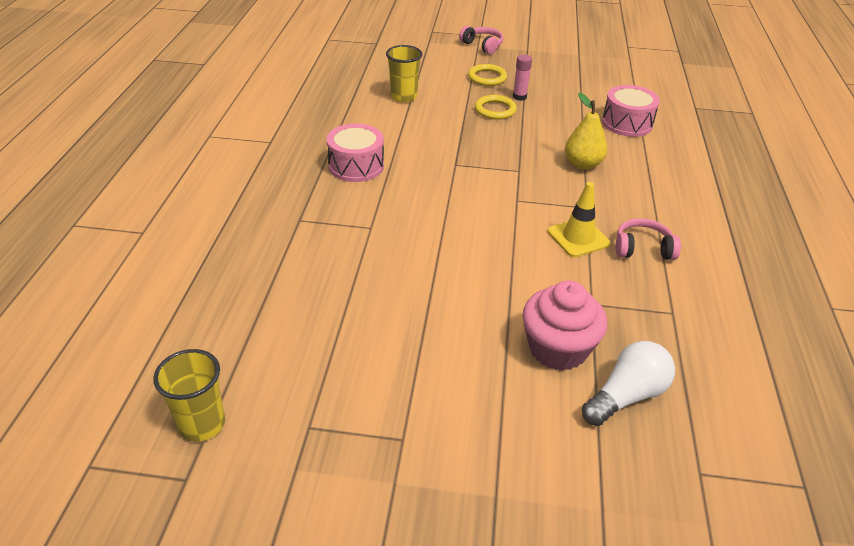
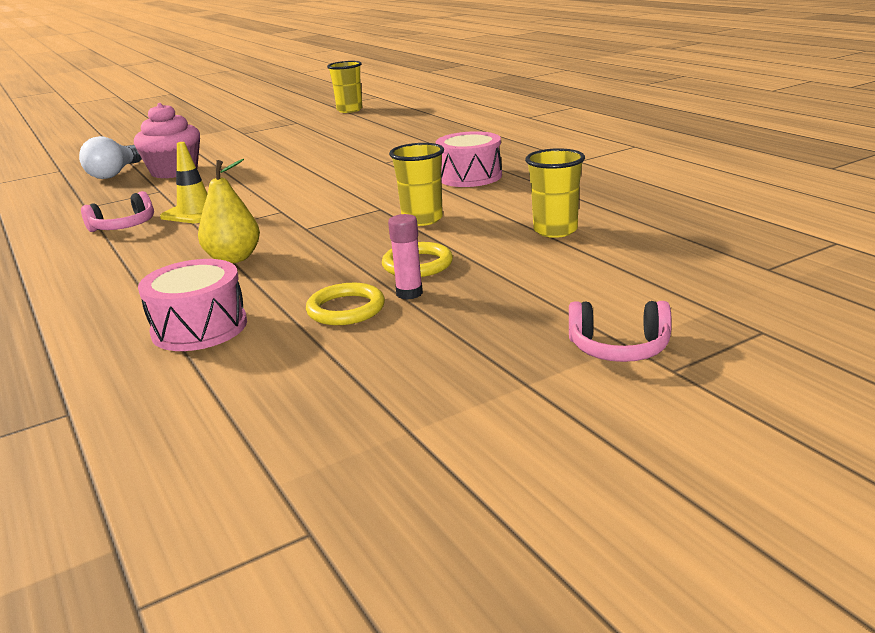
camera: 145 degrees right, 15 degrees down
yellow ring [468,64,507,86] -> yellow ring moved to [306,283,385,325]
none -> yellow cup [389,143,444,226]

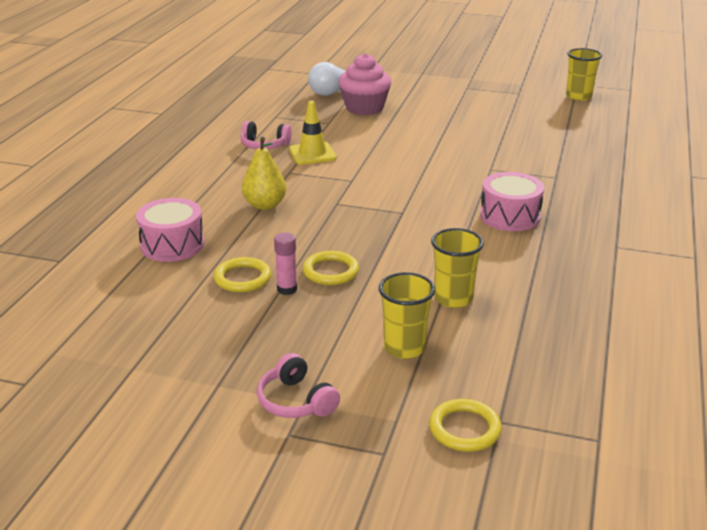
camera: 45 degrees right, 5 degrees up
yellow cup [389,143,444,226] -> yellow cup moved to [379,272,435,359]
none -> yellow ring [429,399,502,452]

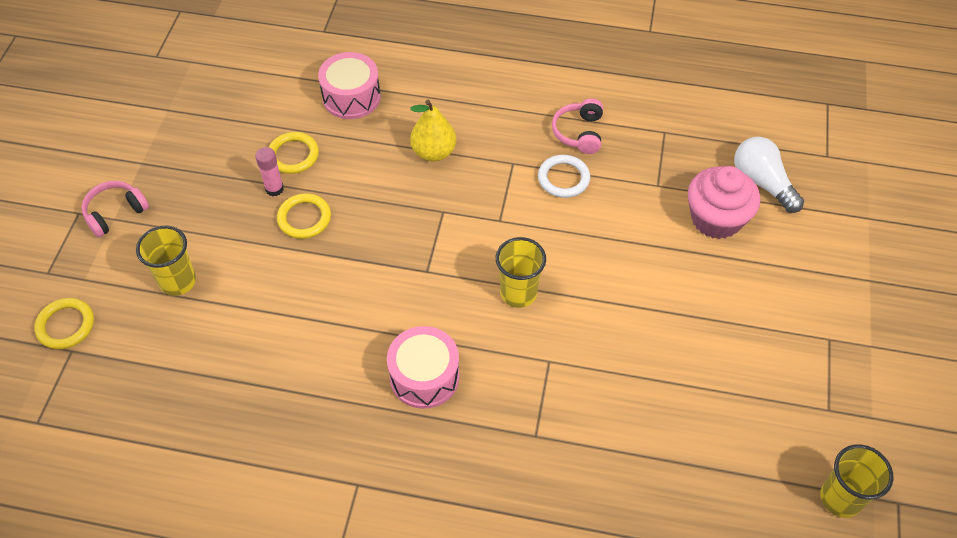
camera: 85 degrees right, 25 degrees up
yellow traffic cone [289,101,337,165] -> white ring [538,155,590,198]
yellow cup [431,228,484,308] -> yellow cup moved to [496,237,546,308]

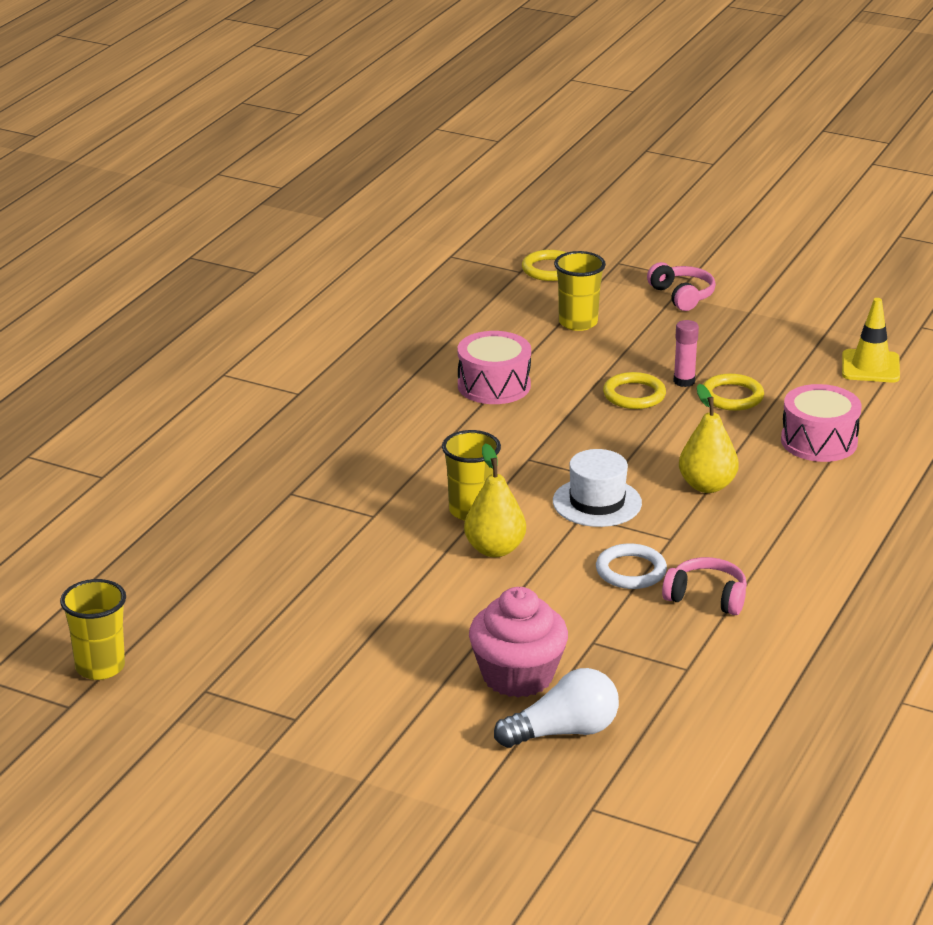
camera: 105 degrees right, 25 degrees down
pink drum [387,326,460,409] -> pink drum moved to [458,331,531,404]
none -> yellow pear [464,443,526,557]
none -> white hat [553,449,642,527]
none -> yellow traffic cone [842,298,900,383]

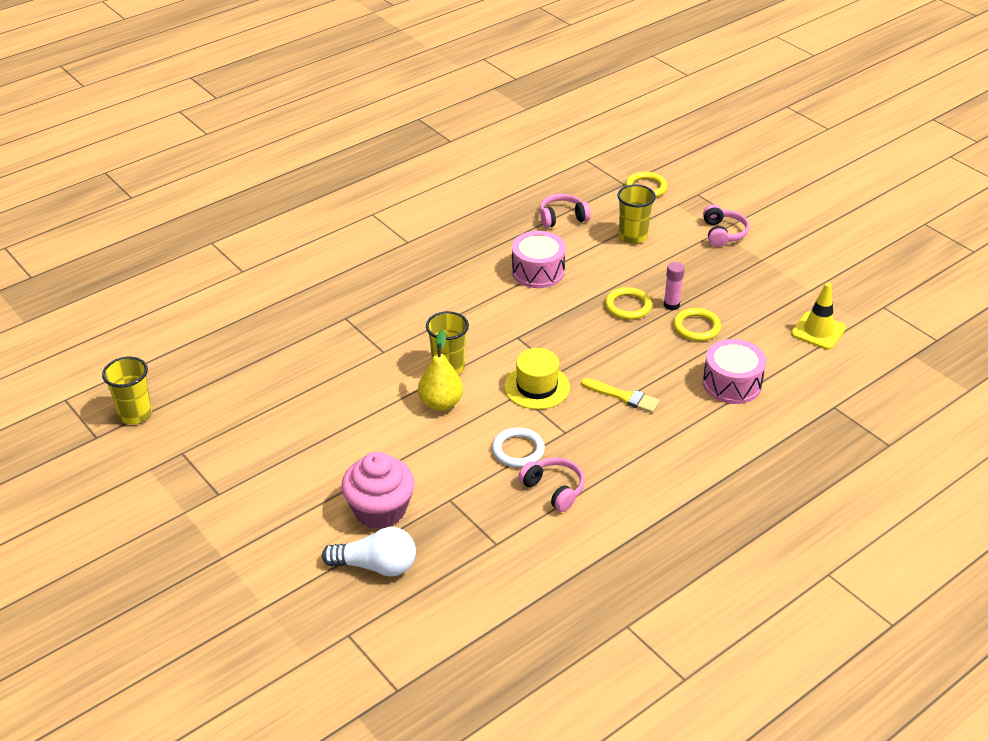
camera: 25 degrees right, 10 degrees up
white hat [553,449,642,527] -> yellow hat [504,348,570,409]
yellow pear [679,384,739,493] -> yellow brush [581,378,660,413]
none -> pink headphones [540,194,590,228]

